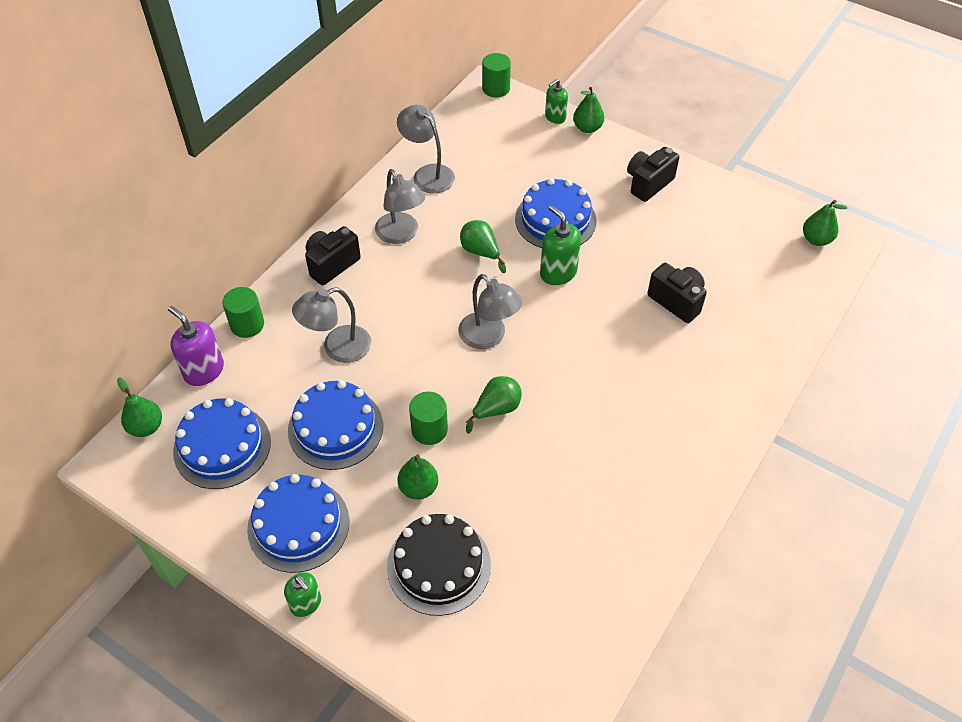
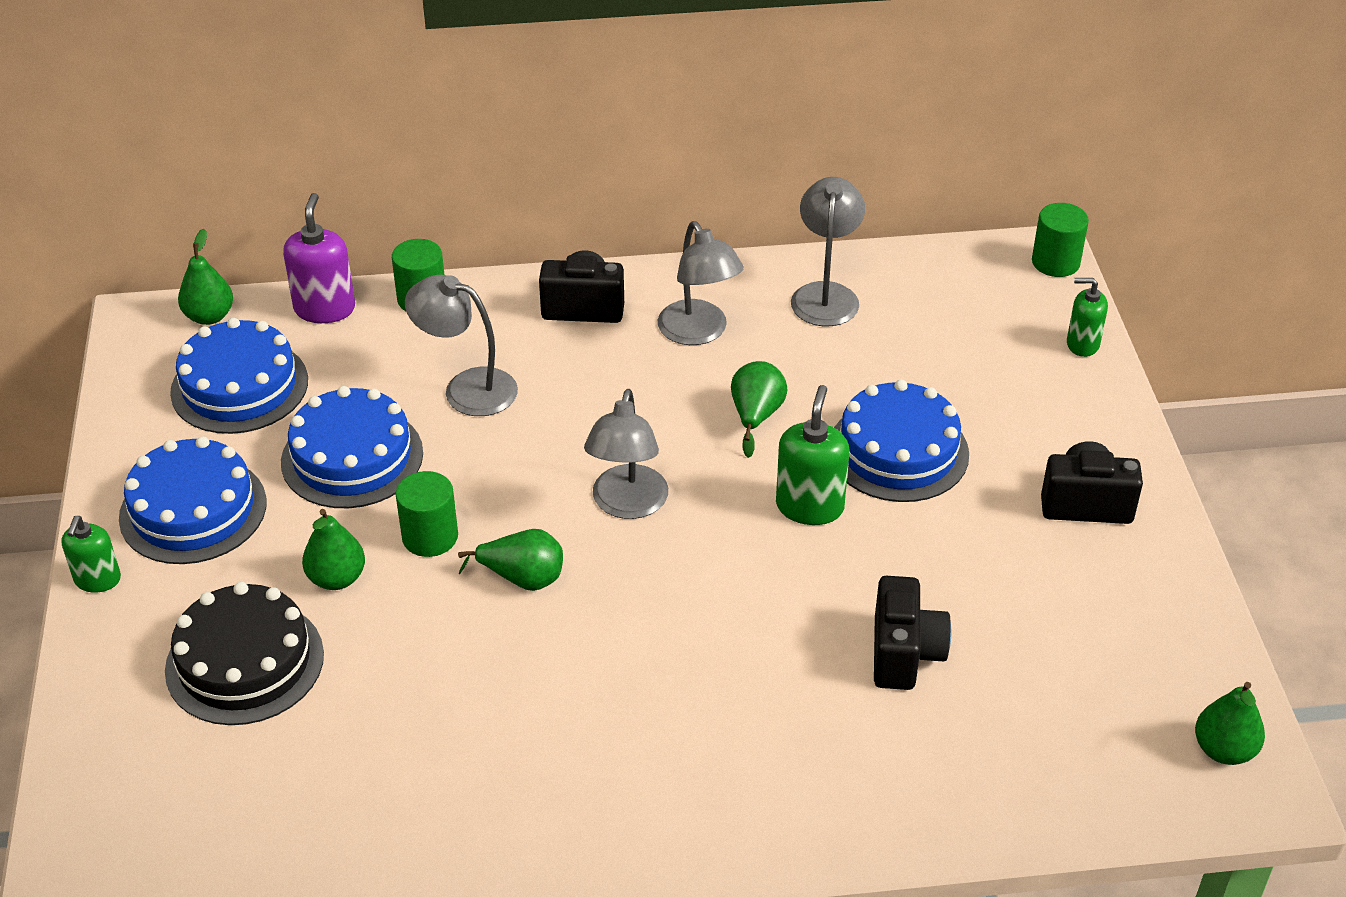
camera: 50 degrees right, 10 degrees down
grey lamp [375,169,425,244] -> grey lamp turned 45 degrees counterclockwise [658,221,744,345]
green pear [573,87,604,133] -> none

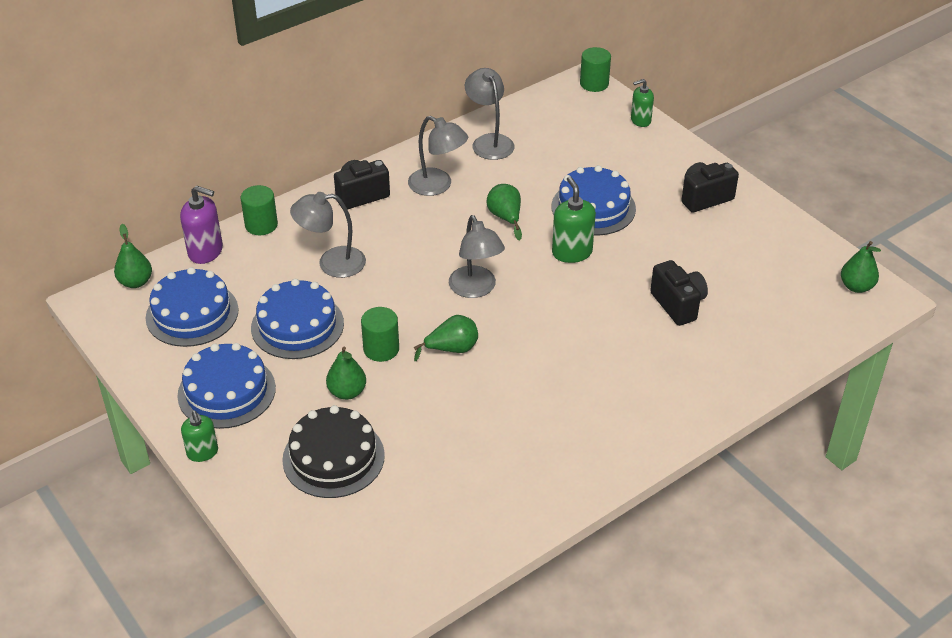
camera: 30 degrees left, 0 degrees up
purple soap dispenser [283,193,355,323] -> purple soap dispenser turned 135 degrees clockwise [180,186,223,264]

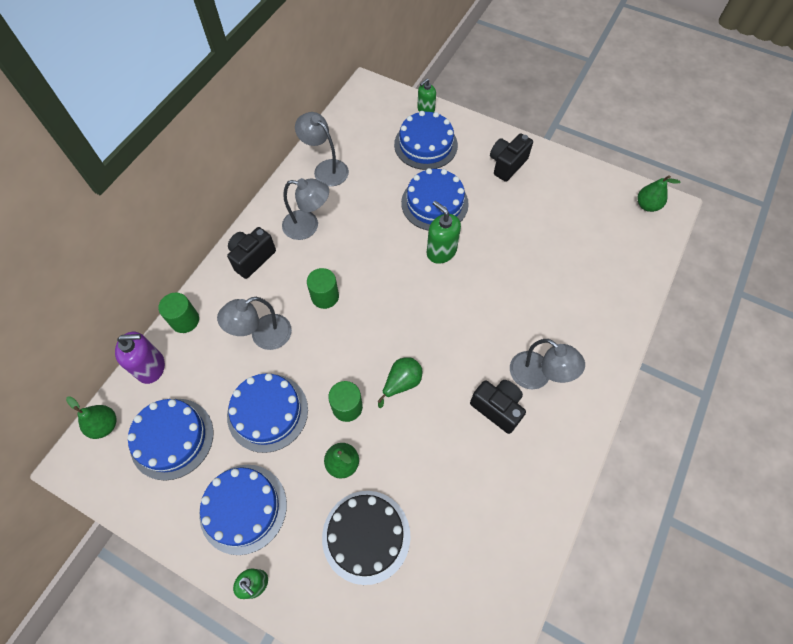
camera: 25 degrees left, 20 degrees up
grey lamp [449,215,505,298] -> grey lamp moved to [510,339,585,389]
green pear [487,184,522,241] -> none
green cylinder [580,47,611,92] -> green cylinder moved to [307,268,339,309]
black camera [650,260,708,326] -> black camera moved to [470,380,526,434]
none -> blue cake [394,111,458,170]

